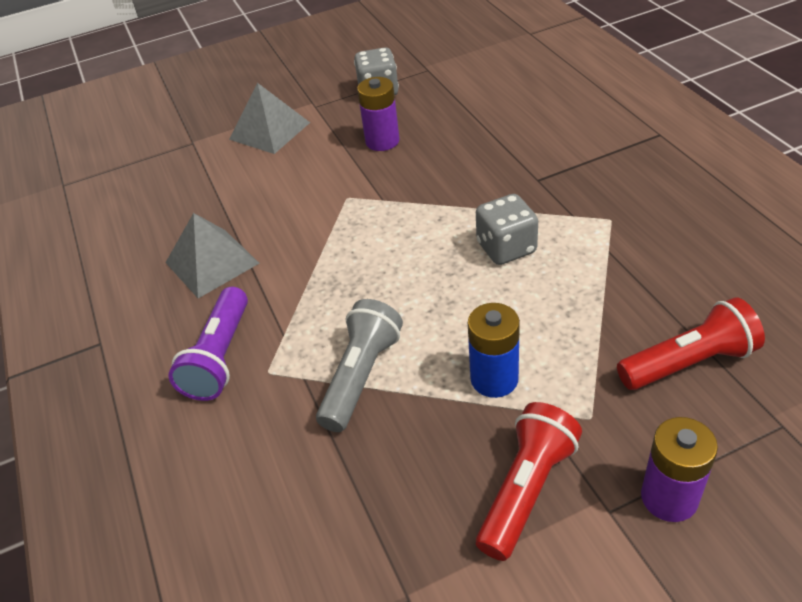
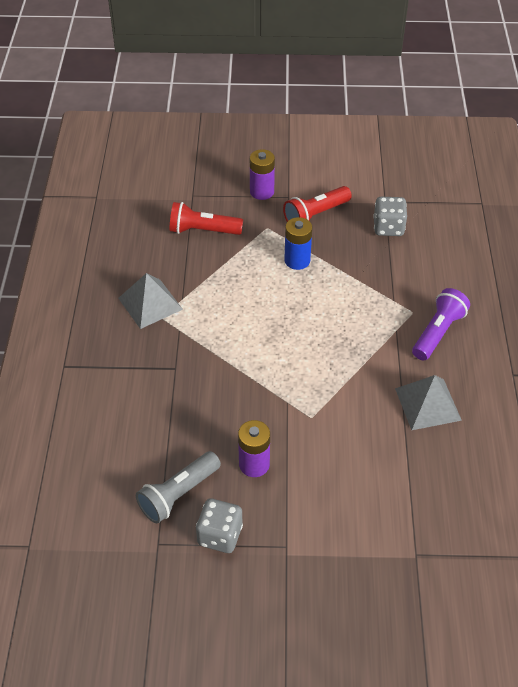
camera: 160 degrees left, 5 degrees up
grey pyramid [229,83,310,154] -> grey pyramid moved to [118,273,183,329]
grey flashlight [316,299,403,432] -> grey flashlight moved to [136,451,221,523]
grey dice [476,194,538,265] -> grey dice moved to [373,197,407,236]

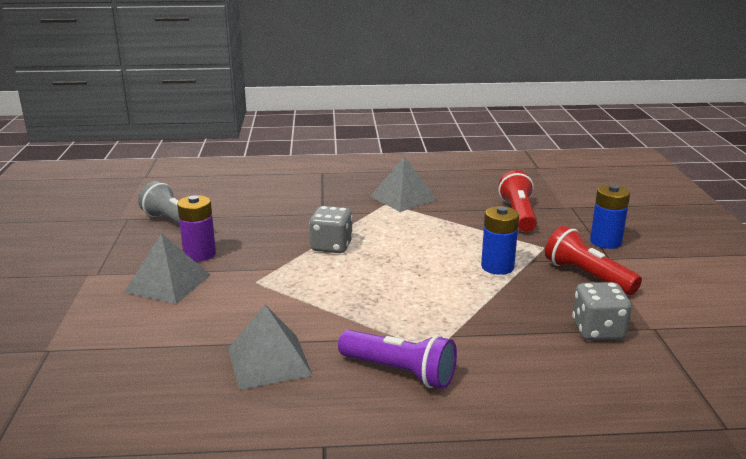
camera: 85 degrees right, 25 degrees down
grey dice [196,499,243,553] -> grey dice moved to [309,206,353,253]
purple battery [250,149,275,200] -> blue battery [590,185,630,249]
none -> grey pyramid [125,233,210,304]

